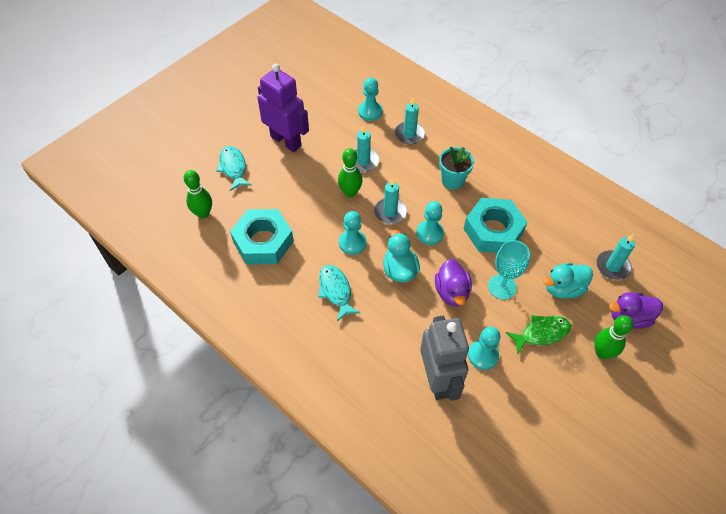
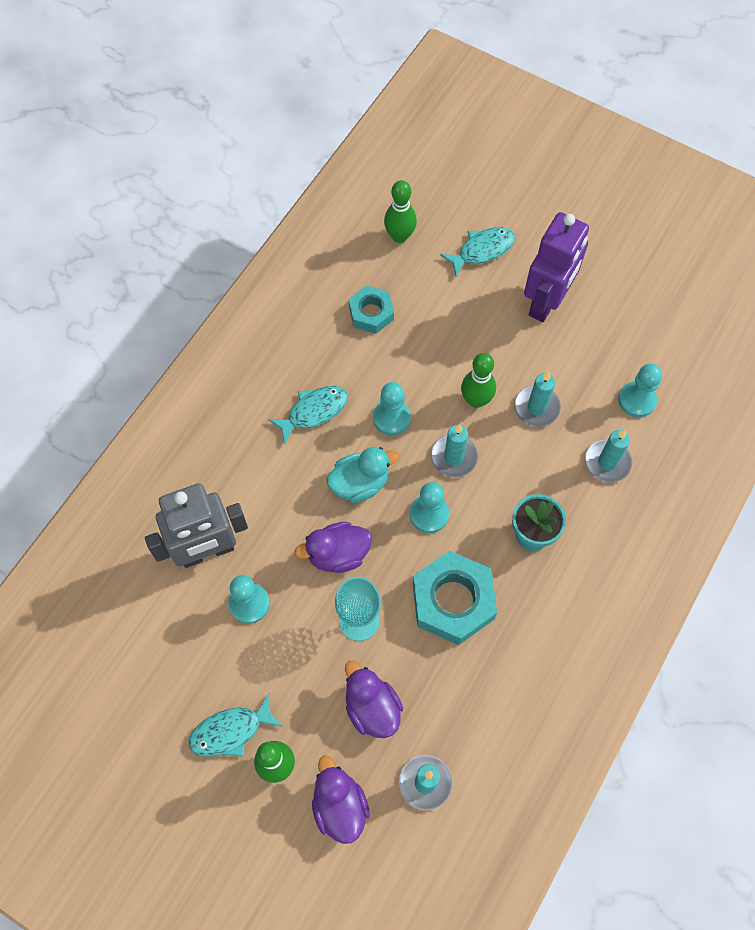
camera: 80 degrees right, 10 degrees up
turquoise nut [230,209,294,265] -> turquoise nut [349,285,394,334], size x0.60
green fish [506,315,571,355] -> none
turquoise duck [543,263,593,299] -> purple duck [345,660,403,738]
none -> turquoise fish [189,693,283,757]

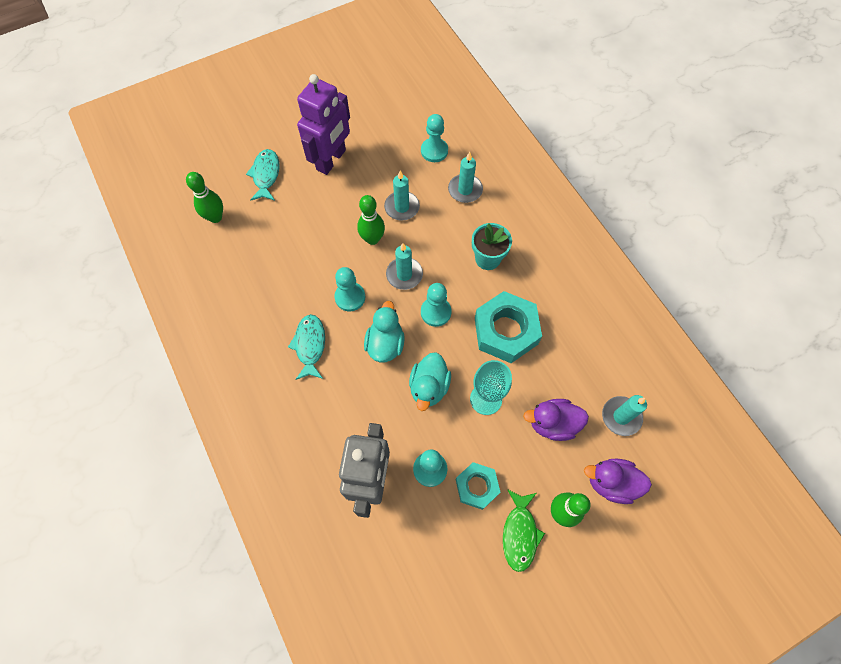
camera: 60 degrees left, 0 degrees up
turquoise fish [189,693,283,757] -> green fish [503,489,545,572]
purple duck [294,522,372,573] -> turquoise duck [409,352,451,411]
turquoise nut [349,285,394,334] -> turquoise nut moved to [456,462,500,510]
purple robot [524,212,589,322] -> purple robot turned 60 degrees clockwise [297,74,350,175]

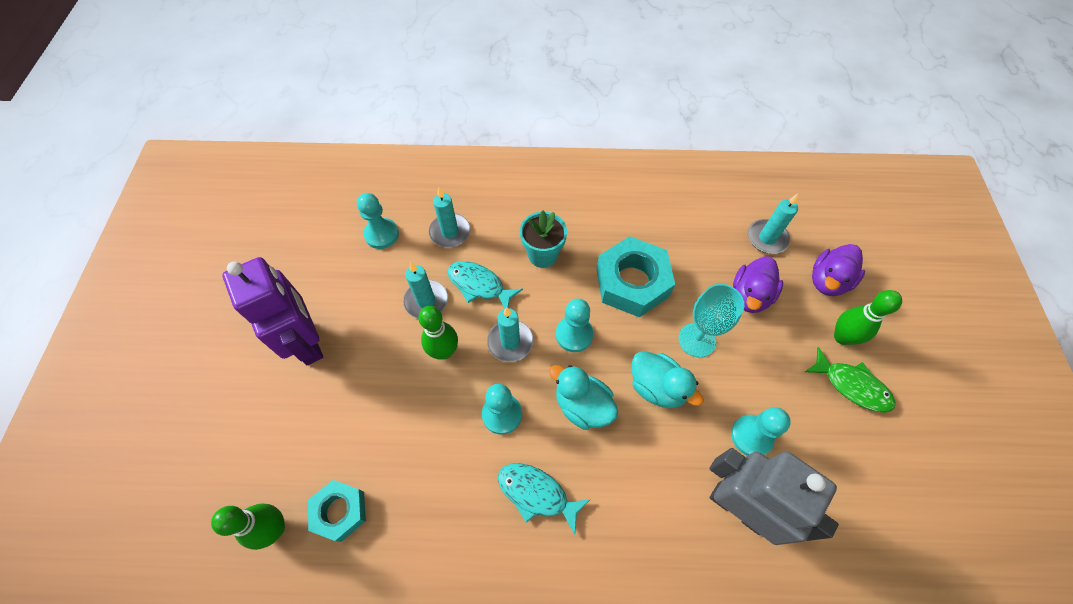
camera: 60 degrees left, 5 degrees down
turquoise fish [246,149,279,201] -> turquoise fish moved to [448,261,523,309]
turquoise nut [456,462,500,510] -> turquoise nut moved to [308,480,366,542]

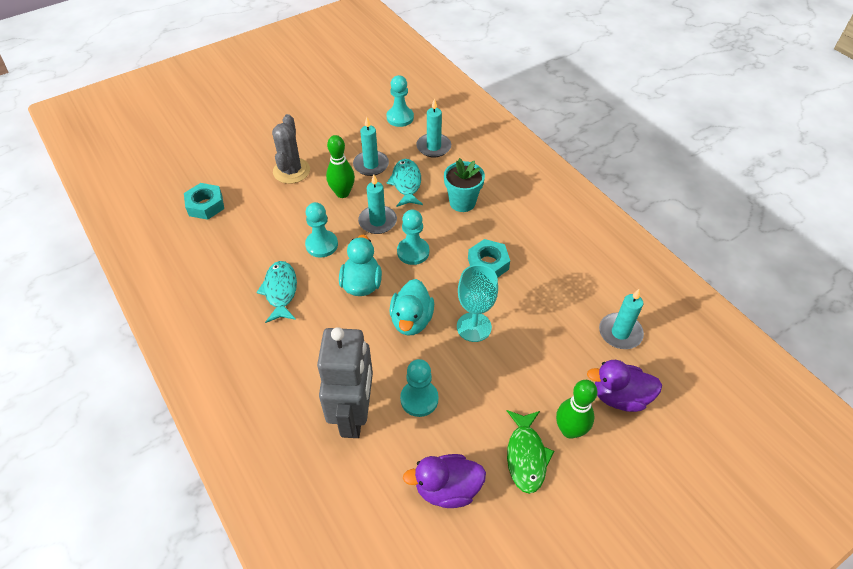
camera: 55 degrees right, 10 degrees down
green bowling pin [211,504,285,550] -> none
purple robot [222,257,323,365] -> none
turquoise nut [596,236,675,317] -> turquoise nut [468,239,510,278], size x0.60
purple duck [733,257,783,313] -> purple duck moved to [403,454,486,508]
none -> grey cactus [272,114,310,184]

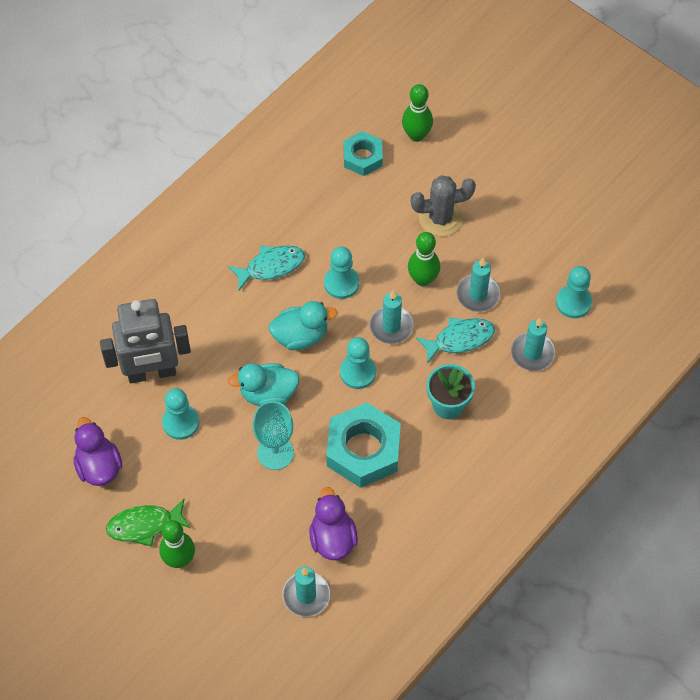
camera: 75 degrees right, 10 degrees up
turquoise nut [468,239,510,278] -> turquoise nut [326,403,401,488], size x1.68
purple duck [587,360,662,412] -> purple duck moved to [309,487,358,560]
none -> green bowling pin [402,84,433,142]

